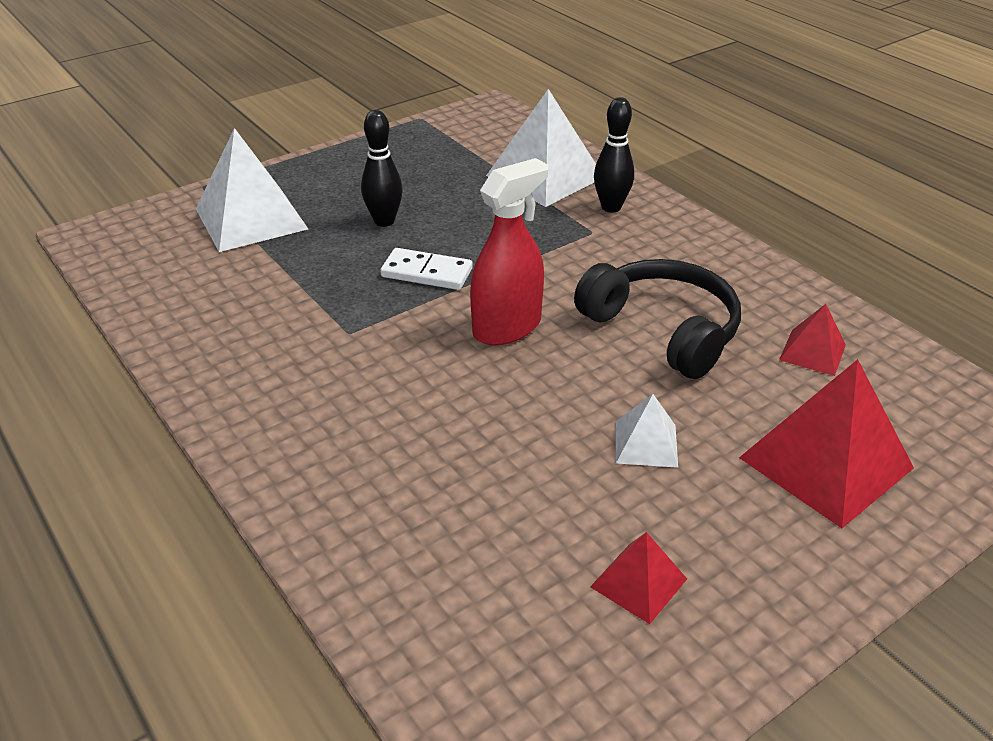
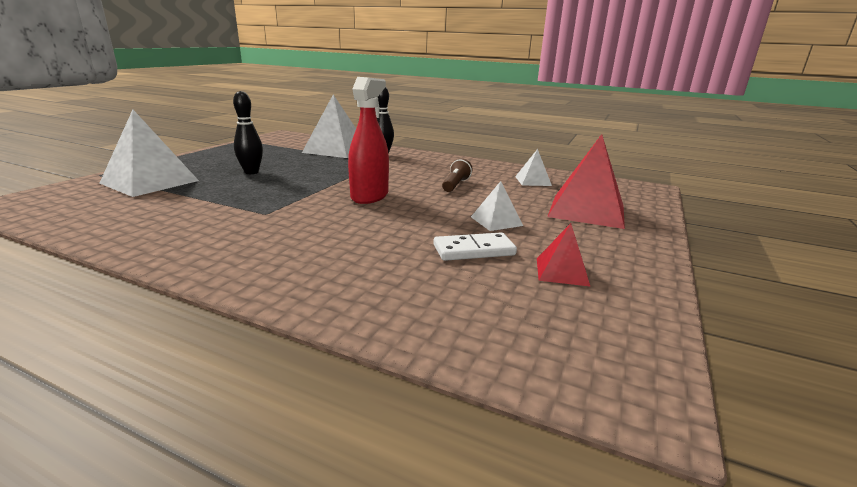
camera: 30 degrees left, 15 degrees down
white domino [380,248,473,290] -> white domino moved to [433,232,517,261]
black headphones [574,259,741,379] -> brown flashlight [442,159,473,192]
red pyramid [779,304,846,376] -> white pyramid [515,149,552,186]

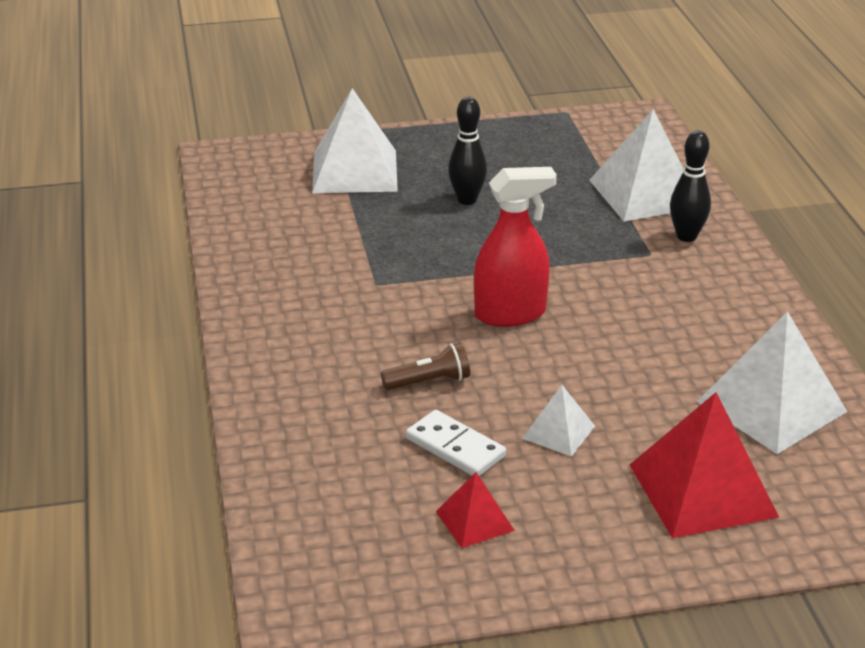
camera: 55 degrees right, 10 degrees up
brown flashlight [442,159,473,192] -> brown flashlight moved to [381,343,470,390]
white pyramid [515,149,552,186] -> white pyramid [697,311,847,454], size x1.96

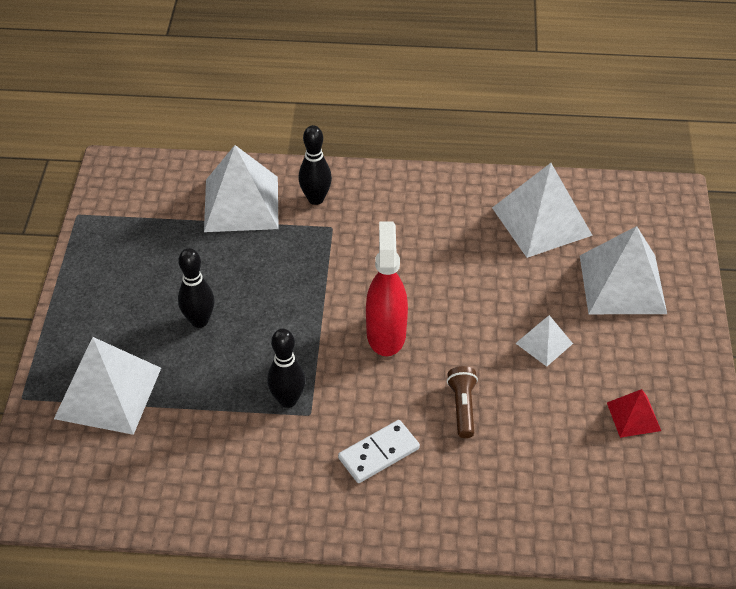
camera: 75 degrees left, 15 degrees up
white domino [406,410,506,476] -> white domino moved to [338,420,420,483]
red pyramid [630,392,779,538] -> white pyramid [580,226,667,314]
none -> black bowling pin [267,329,305,408]

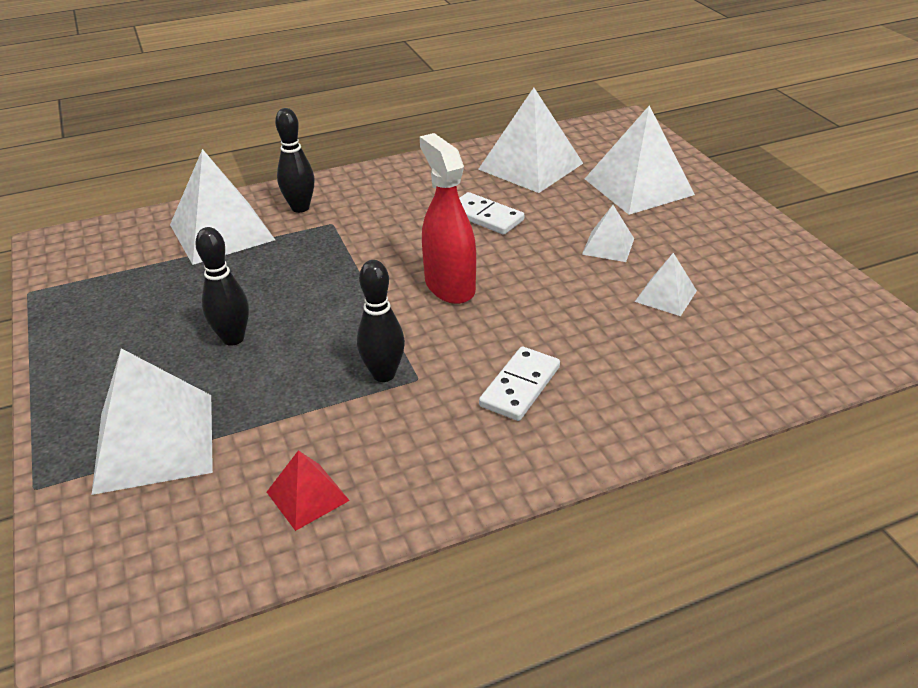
camera: 25 degrees left, 10 degrees down
brown flashlight [447,366,478,438] -> none
red pyramid [607,389,661,438] -> red pyramid moved to [267,450,350,531]
none -> white domino [459,192,524,235]
none -> white pyramid [635,253,697,316]

